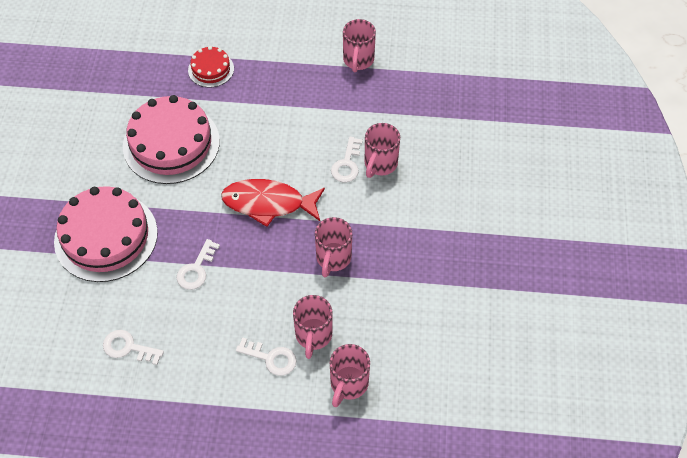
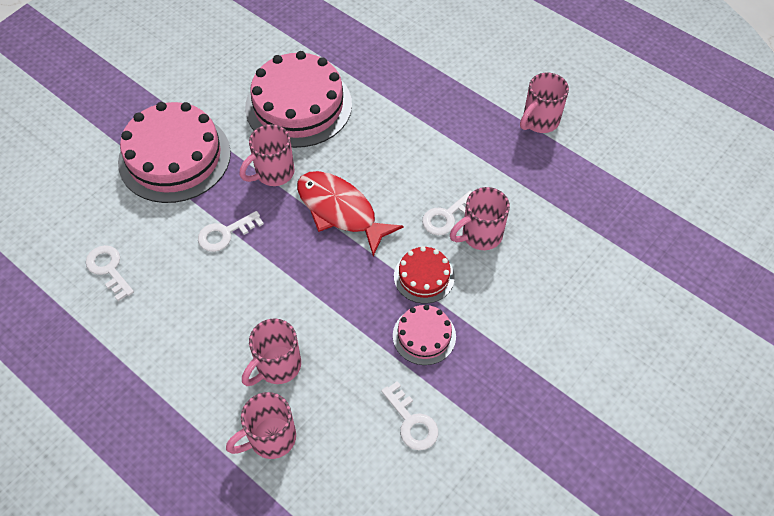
camera: 35 degrees right, 0 degrees up
red cake [188,46,234,87] -> red cake moved to [394,246,455,303]
white key [236,337,297,376] -> white key moved to [381,381,438,450]
pink mug [315,217,352,277] -> pink mug moved to [240,124,295,186]
none -> pink cake [393,305,456,365]

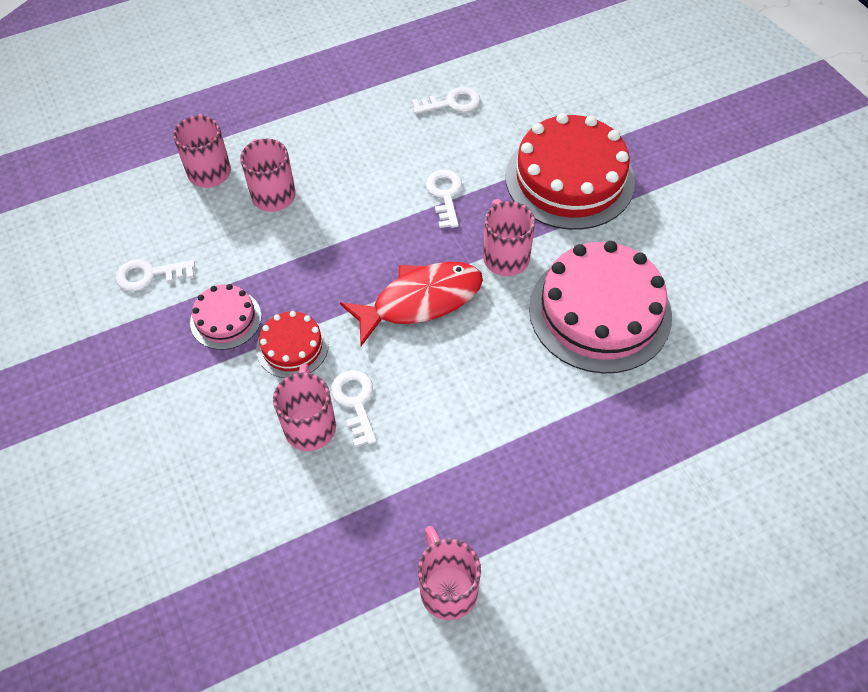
camera: 115 degrees right, 0 degrees up
pink cake [118,102,231,203] -> red cake [506,113,635,230]

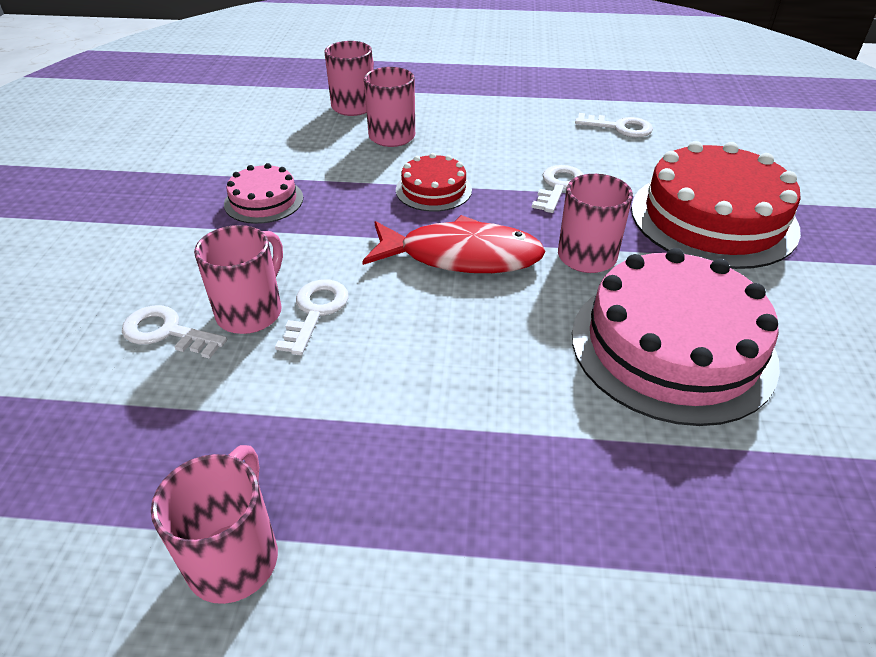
camera: 30 degrees right, 15 degrees down
white key [116,259,195,291] -> white key moved to [122,305,227,359]
red cake [256,311,329,378] -> red cake moved to [396,153,472,212]

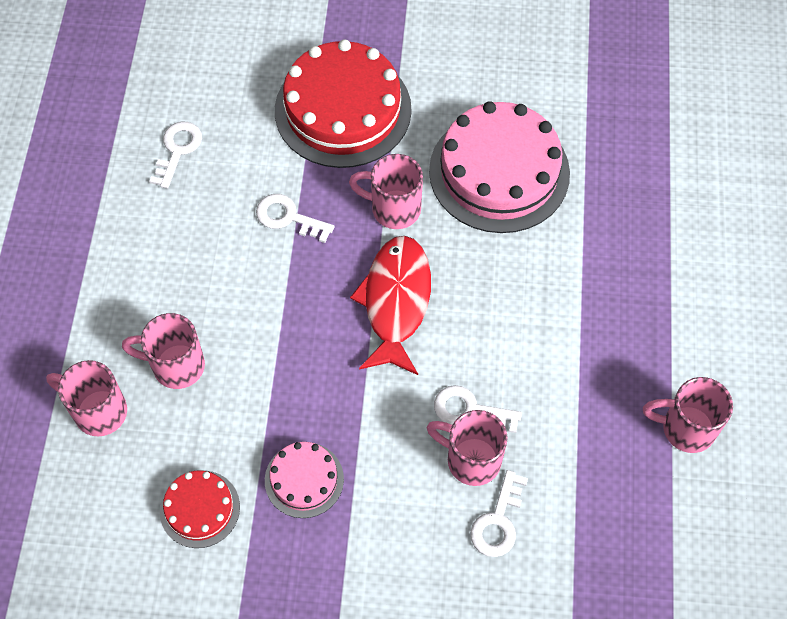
camera: 90 degrees left, 20 degrees up
red cake [396,153,472,212] -> red cake moved to [160,470,240,548]

